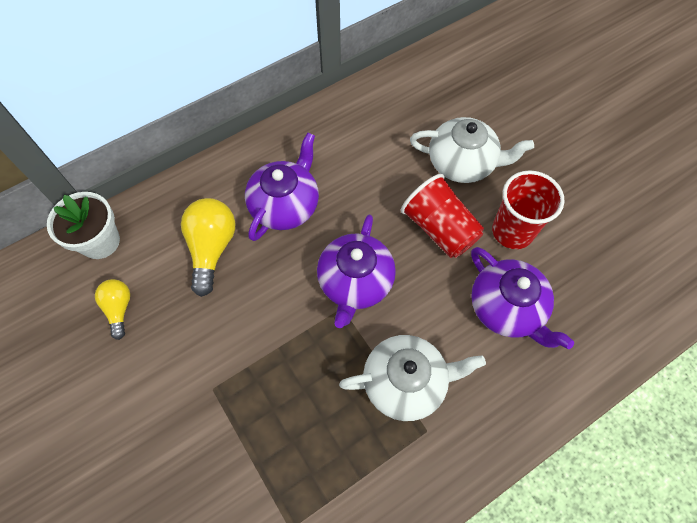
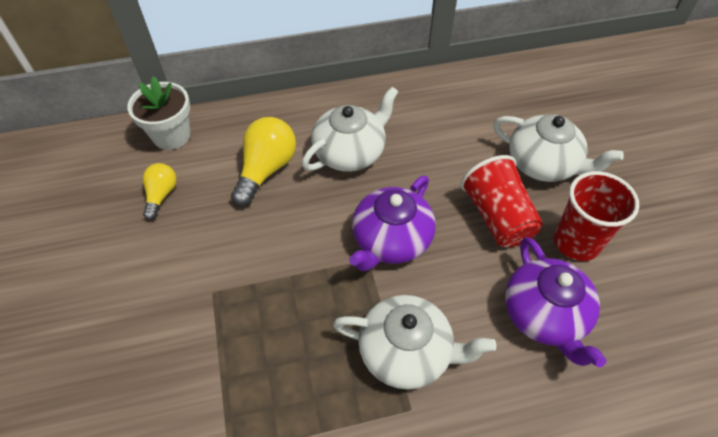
camera: 20 degrees right, 10 degrees down
purple teapot [245,133,319,241] -> white teapot [302,87,398,172]

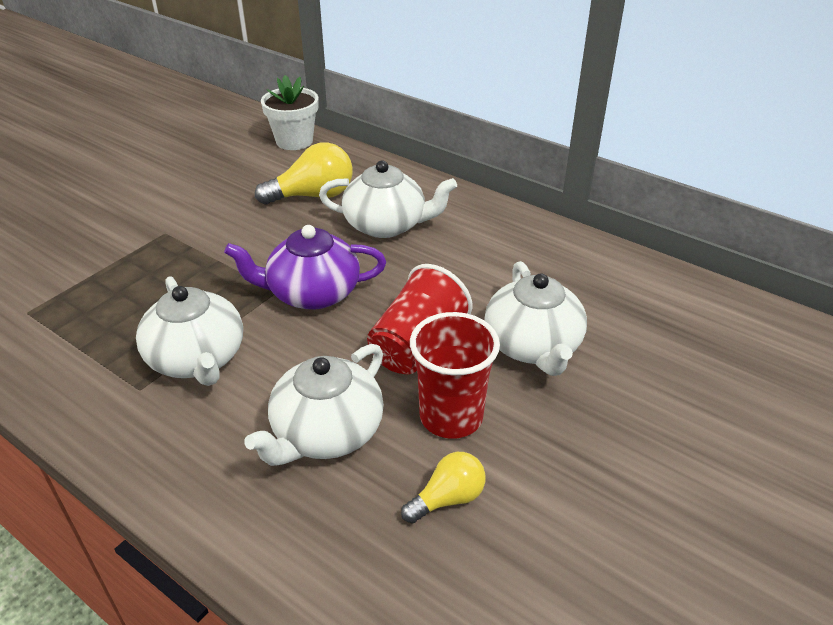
camera: 50 degrees right, 15 degrees down
yellow light bulb [143,163,177,220] -> yellow light bulb moved to [401,452,486,523]
purple teapot [505,237,606,367] -> white teapot [244,344,384,466]

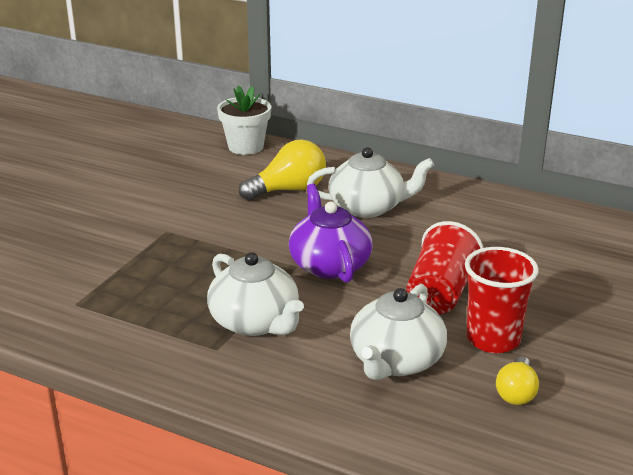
camera: 10 degrees left, 10 degrees down
purple teapot [224,225,386,310] -> purple teapot turned 90 degrees clockwise [289,184,372,283]
yellow light bulb [401,452,486,523] -> yellow light bulb turned 150 degrees clockwise [496,357,539,405]
white teapot [484,261,587,376] -> none

